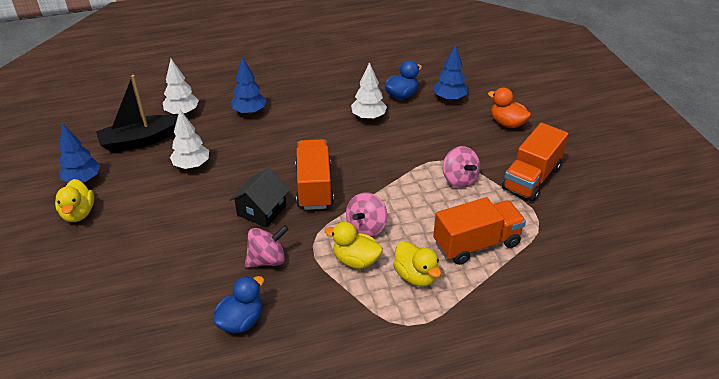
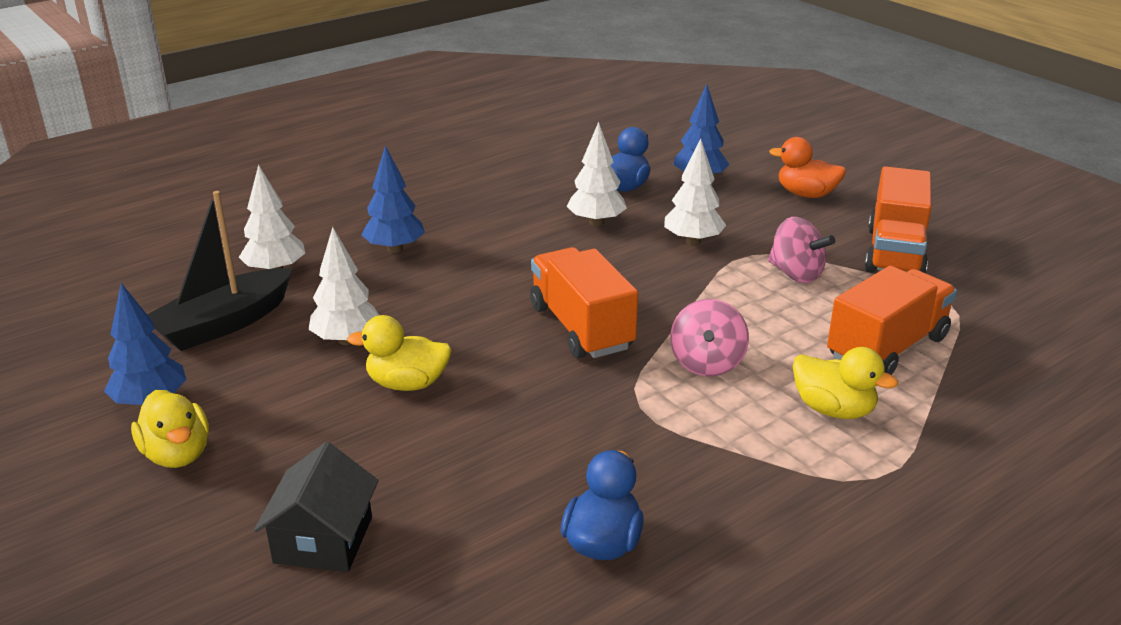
camera: 20 degrees left, 10 degrees down
black house [229,168,290,228] -> black house moved to [254,442,379,572]
pink spinning top [245,225,289,268] -> none
yellow duck [325,222,383,269] -> yellow duck moved to [347,315,452,391]
none -> white tree [664,139,726,245]

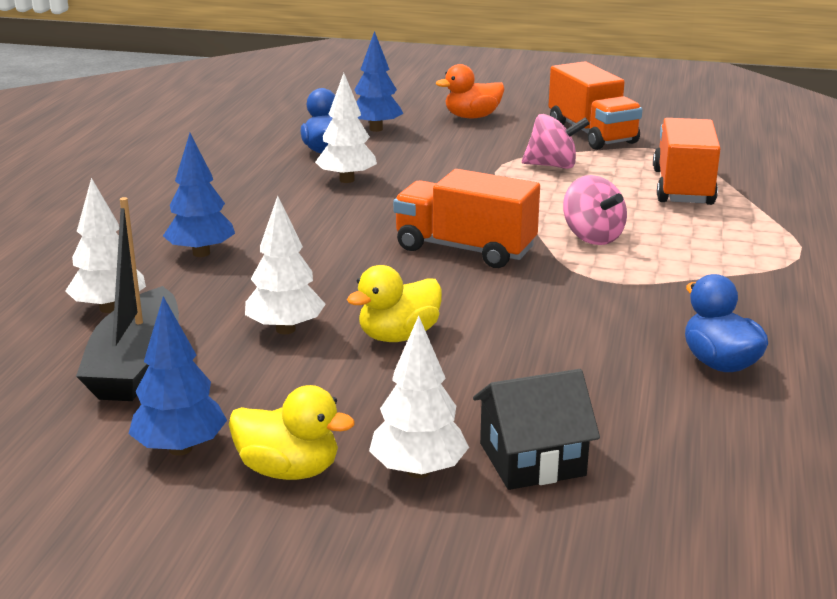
camera: 40 degrees left, 5 degrees down
black house [254,442,379,572] -> black house turned 75 degrees counterclockwise [473,369,600,490]
white tree [664,139,726,245] -> white tree moved to [369,316,469,478]
yellow duck [793,347,898,419] -> none

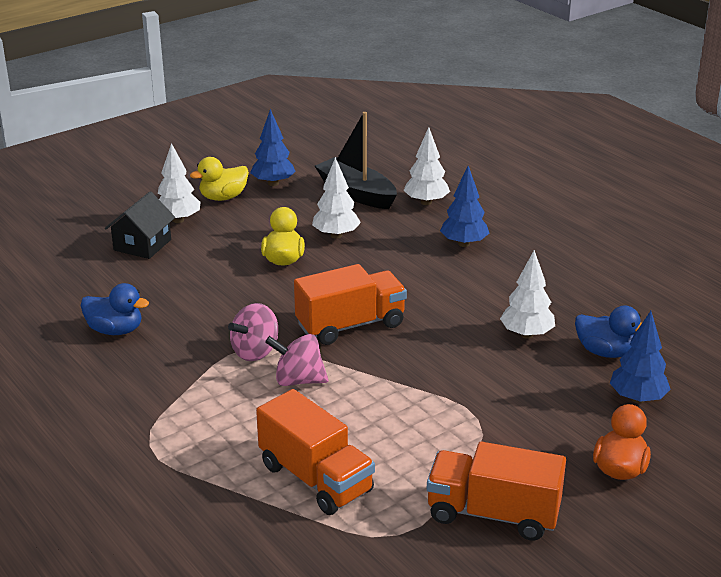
camera: 130 degrees right, 5 degrees up
pink spinning top [522,114,590,169] -> pink spinning top moved to [228,303,278,361]

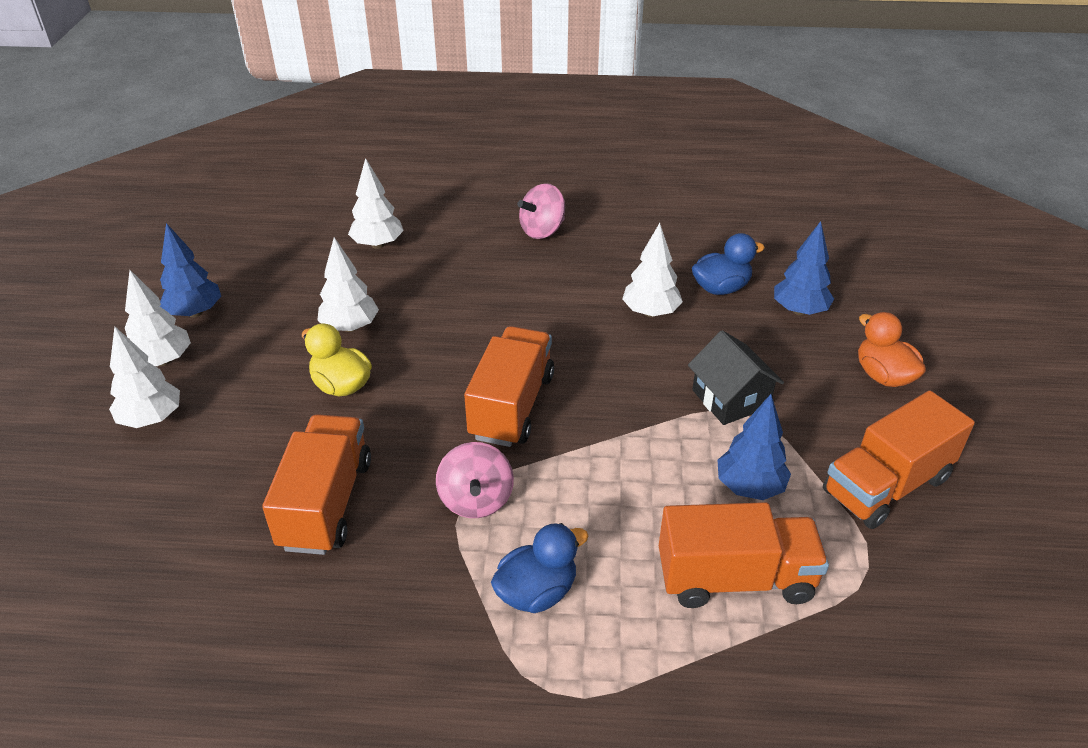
camera: 50 degrees left, 10 degrees up
blue duck [80,283,149,335] -> blue duck moved to [491,523,588,613]
black house [105,192,175,259] -> black house moved to [688,330,784,425]
yellow duck [190,157,249,201] -> white tree [125,270,191,366]
pink spinning top [265,334,328,386] -> pink spinning top moved to [517,183,565,239]
black boat [315,112,397,209] -> none
blue tree [440,166,489,247] -> blue tree moved to [717,394,791,500]
none -> orange truck [262,414,371,555]

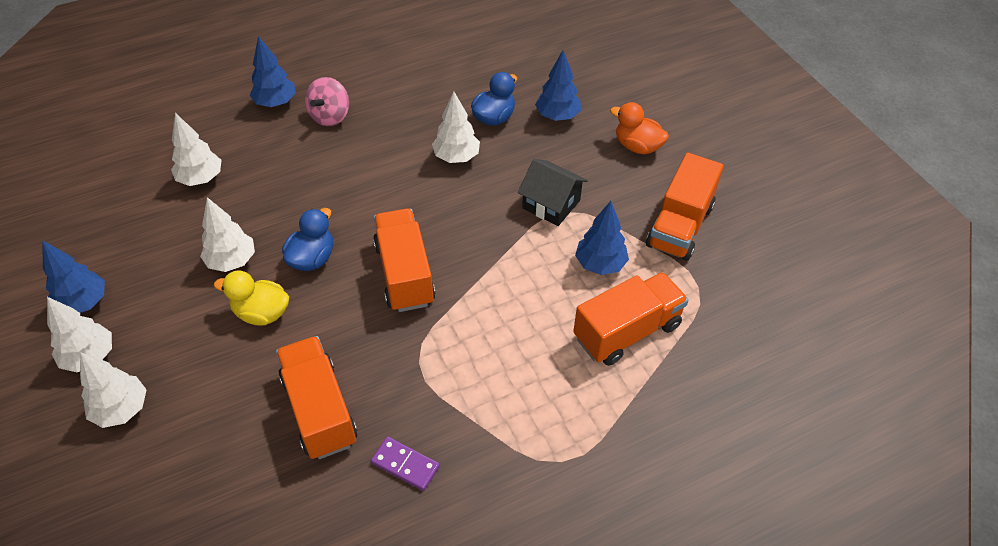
camera: 30 degrees left, 10 degrees up
pink spinning top [436,442,514,518] -> none
blue duck [491,523,588,613] -> blue duck moved to [282,208,333,271]
none -> blue tree [250,36,296,107]
none -> purple domino [371,437,440,491]

